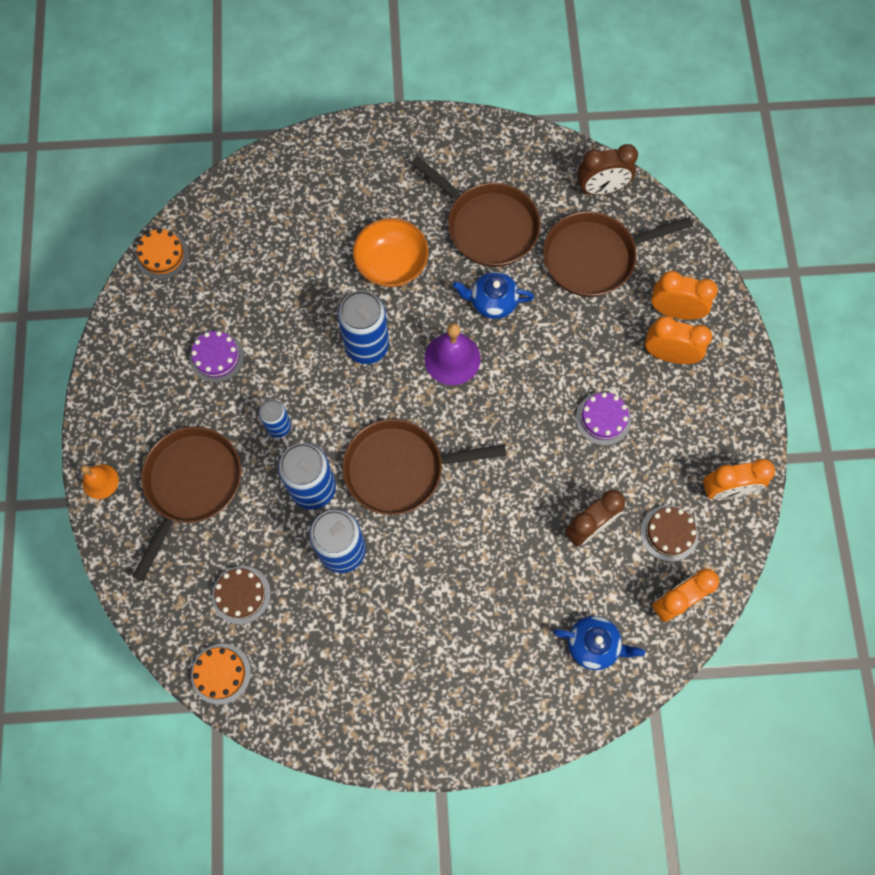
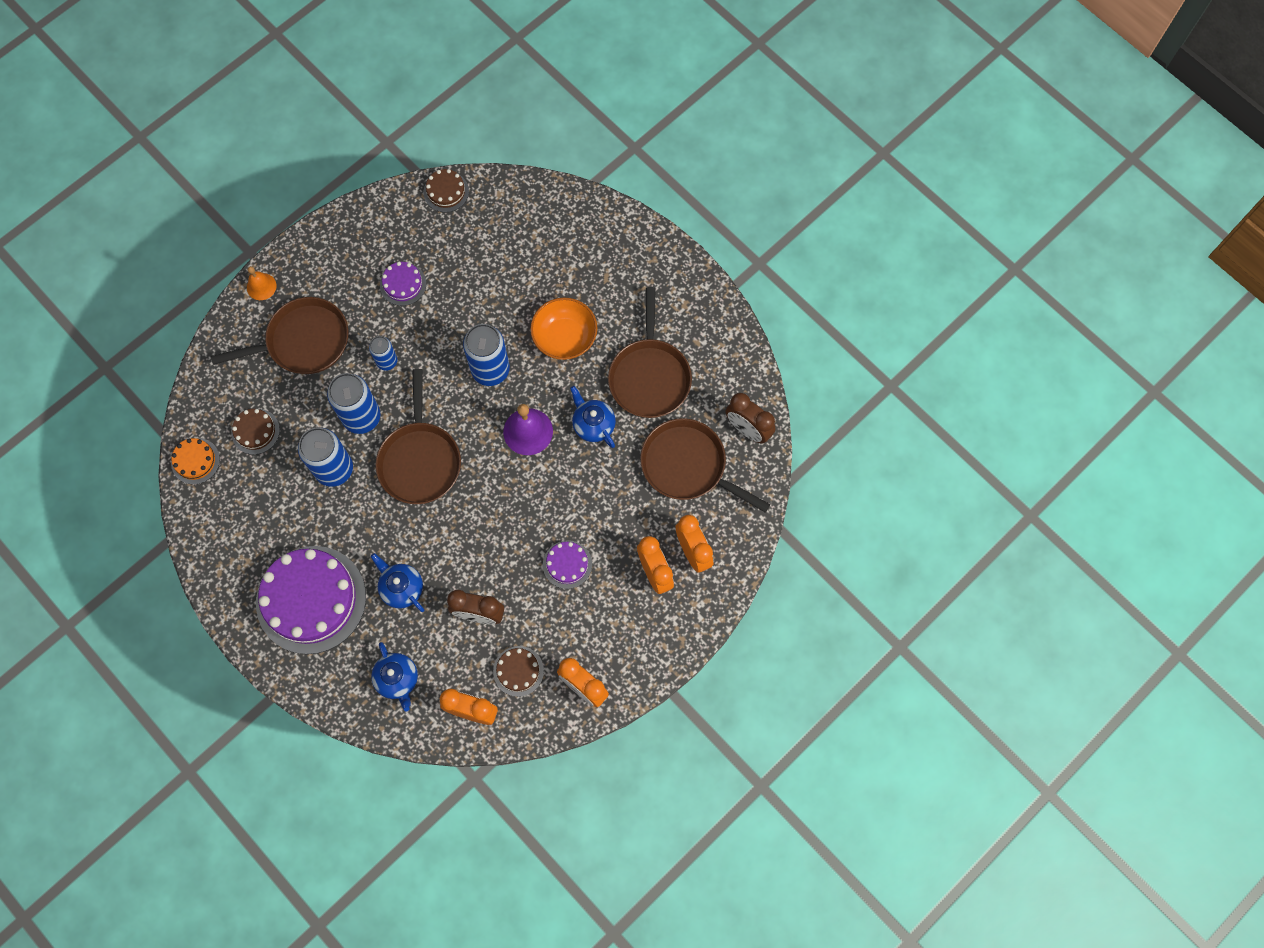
camera: 50 degrees right, 0 degrees up
orange cake [136,229,189,279] -> brown cake [423,169,469,212]
brown pan [342,419,507,515] -> brown pan turned 135 degrees counterclockwise [375,369,461,504]
none -> purple cake [256,546,366,654]
none -> blue teapot [371,553,424,612]

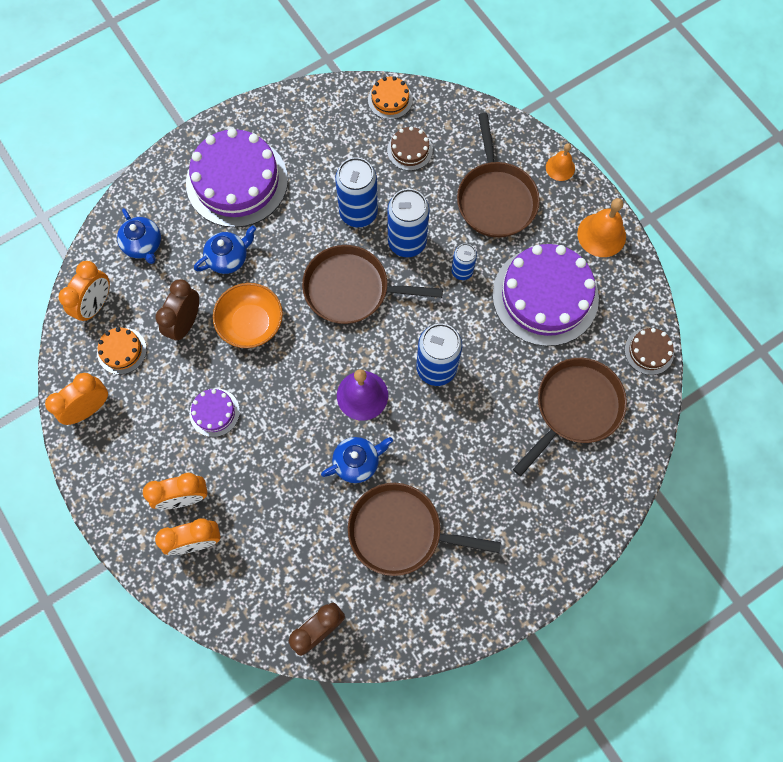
camera: 100 degrees right, 0 degrees up
blue teapot [371,642,418,711] -> blue teapot turned 105 degrees counterclockwise [117,208,161,264]
purple cake [380,262,426,306] -> purple cake [492,244,599,346], size x2.20
brown cake [493,646,544,697] -> orange cake [97,327,147,375]
orange bowl [530,298,597,360] -> orange bowl moved to [213,283,283,348]
brown pan [640,418,770,512] -> brown pan moved to [513,358,627,476]
none -> orange bell [577,198,626,257]

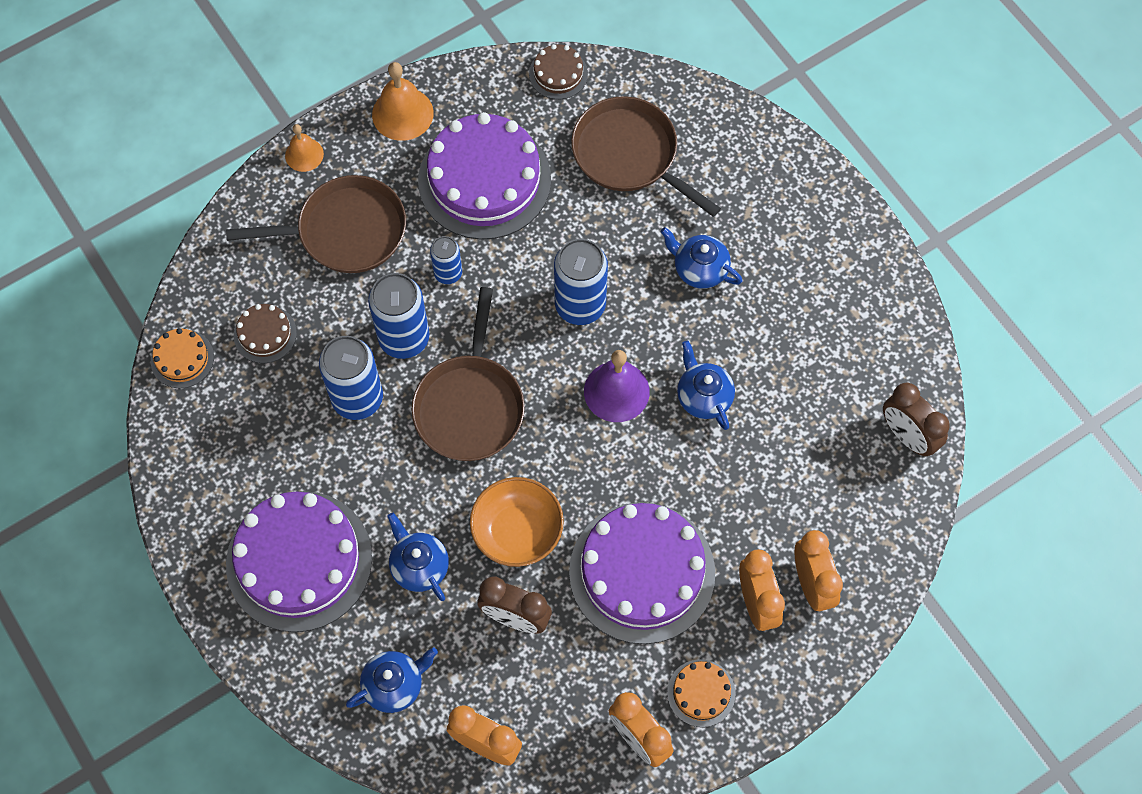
camera: 90 degrees left, 5 degrees down
orange cake [97,327,147,375] -> orange cake moved to [667,659,735,727]
purple cake [189,388,240,437] -> purple cake [569,502,715,644], size x2.20
brown pan [348,483,501,576] -> none
none -> blue teapot [661,227,742,289]

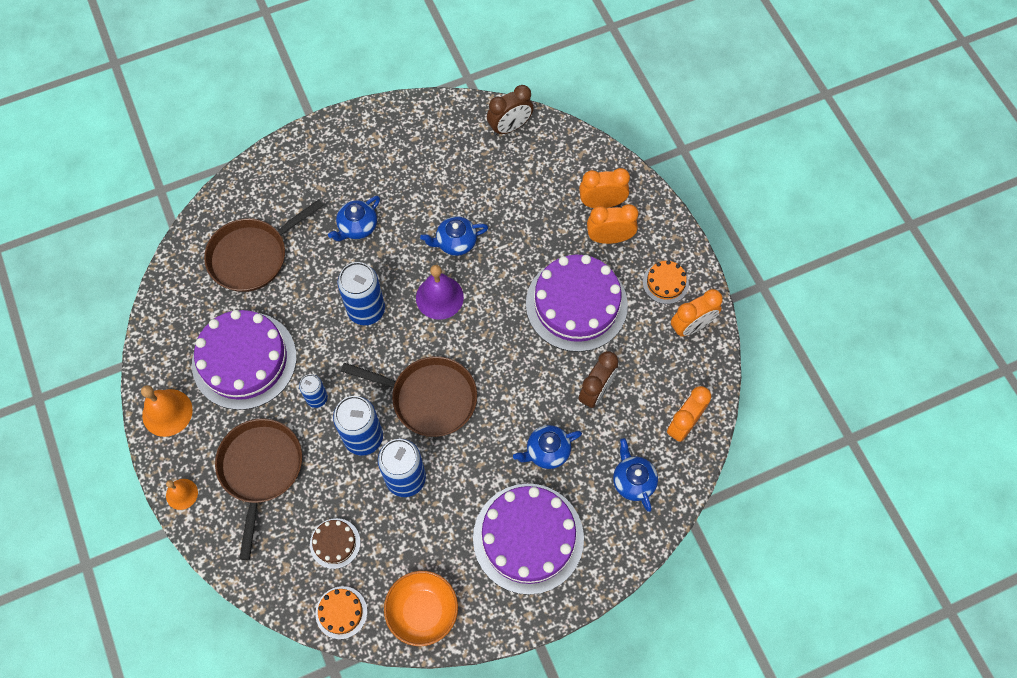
camera: 80 degrees left, 0 degrees up
orange bowl [470,477,564,567] -> orange bowl moved to [384,571,458,646]
brown cake [529,44,588,99] -> none

